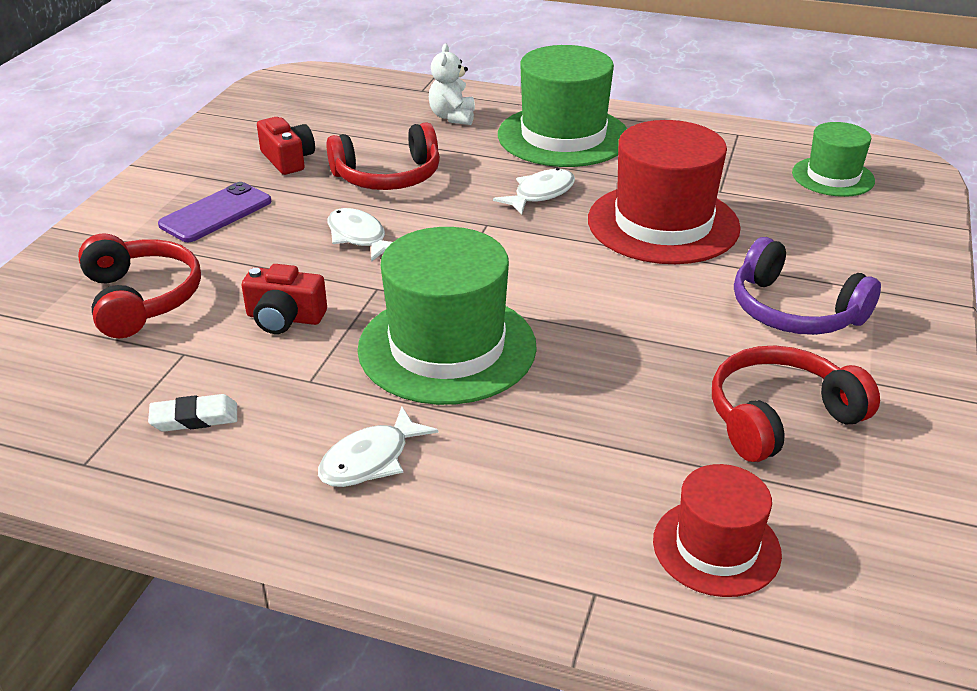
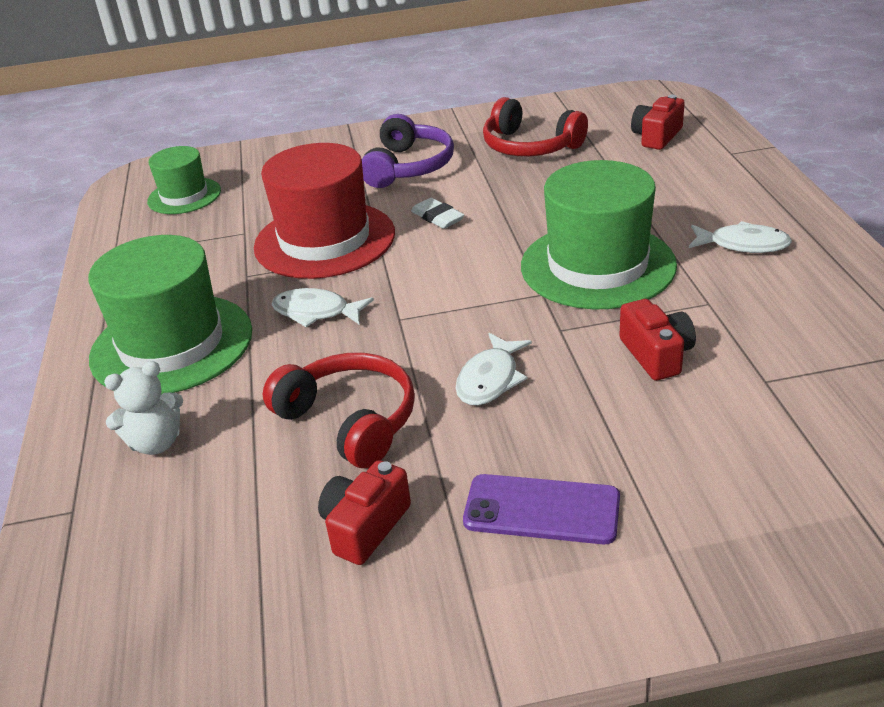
camera: 115 degrees left, 0 degrees up
red headphones [78,233,201,338] -> none
white eraser [148,394,237,432] -> white eraser moved to [411,198,464,229]
red hat [653,464,782,597] -> red camera [631,95,685,150]

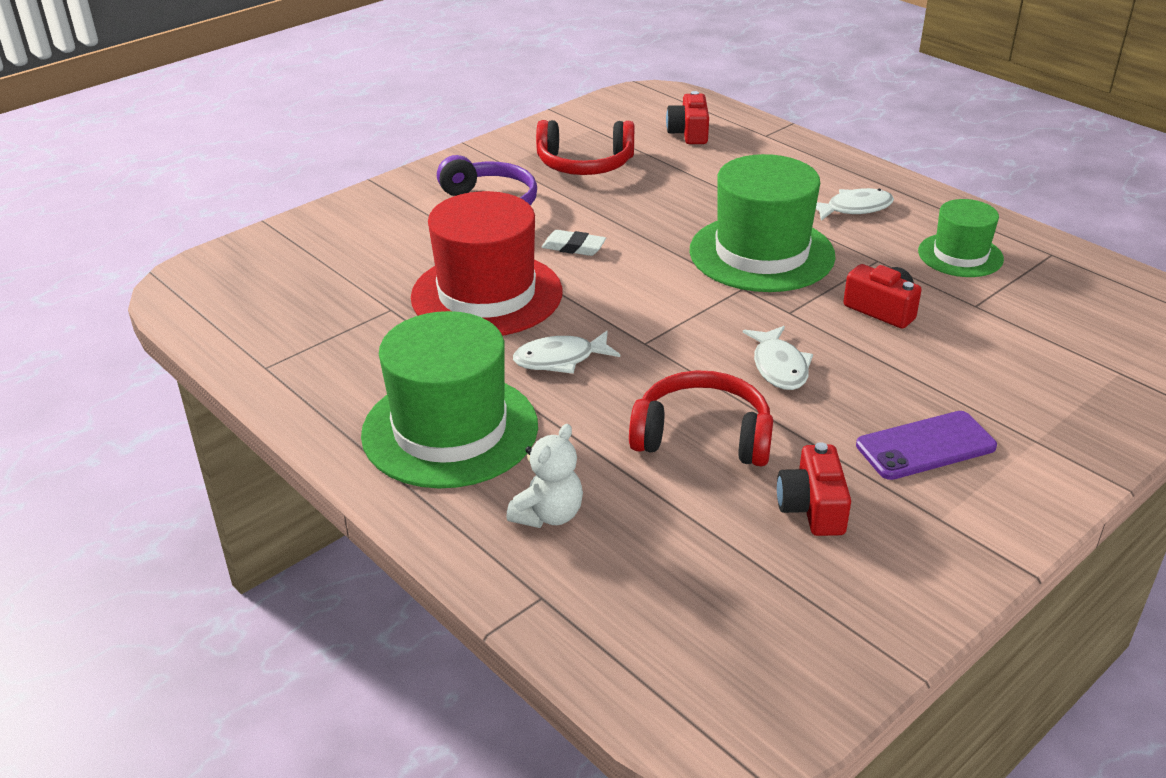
camera: 35 degrees left, 0 degrees up
green hat [147,146,221,214] -> green hat moved to [918,199,1004,277]

